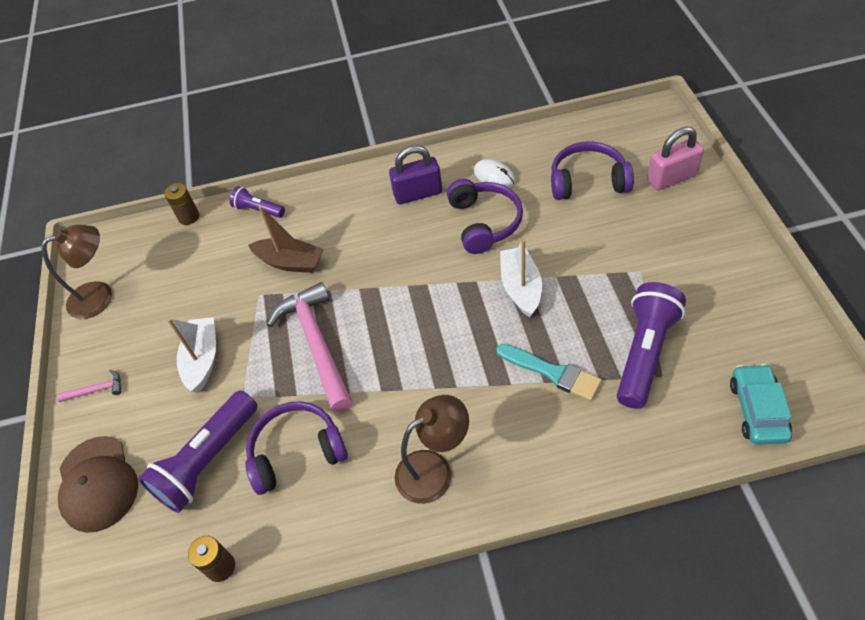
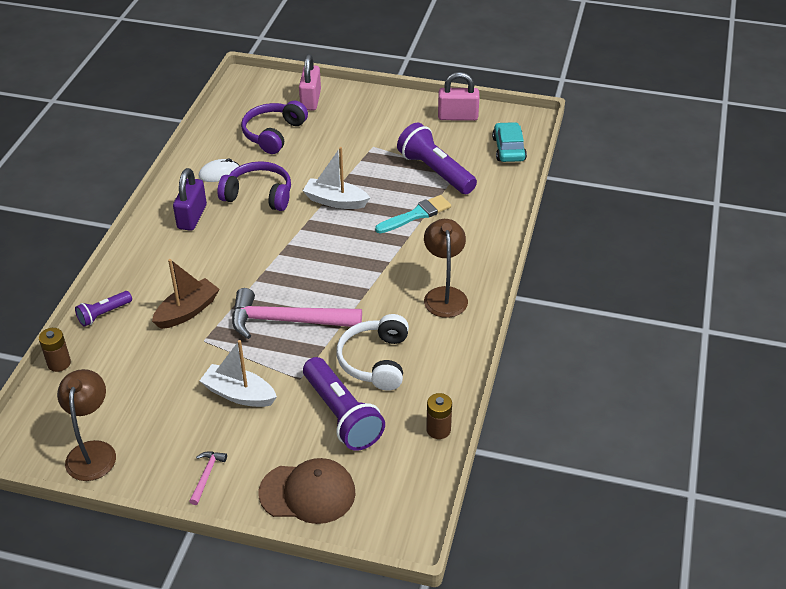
camera: 70 degrees left, 10 degrees down
purple headphones [245,401,348,495] -> white headphones [337,314,409,391]
turquoise car [730,364,792,445] -> turquoise car turned 60 degrees clockwise [492,122,527,162]
none -> pink padlock [438,72,480,121]

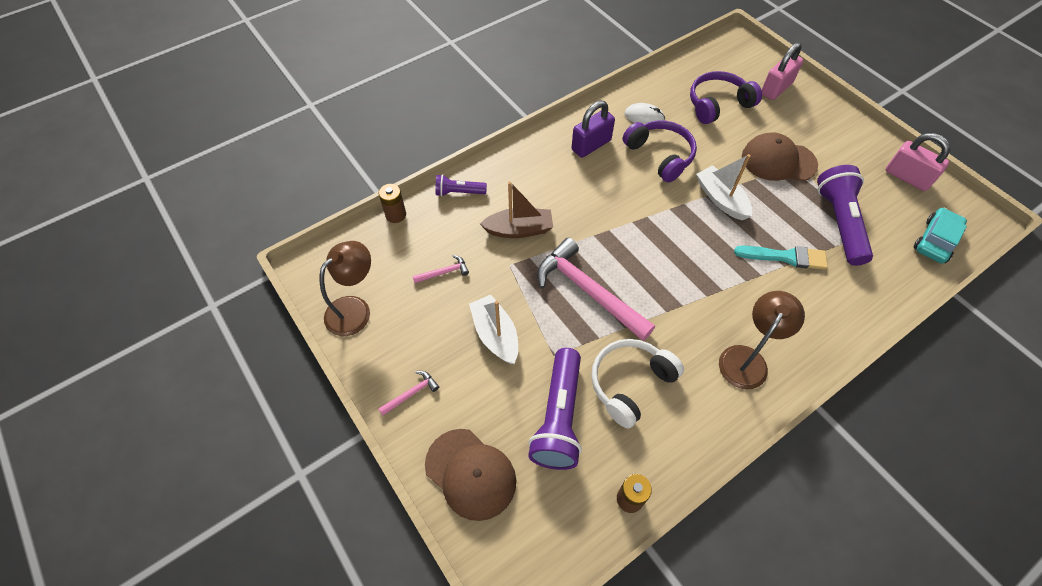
camera: 40 degrees right, 15 degrees up
none -> pink hammer [412,255,469,283]
none -> brown cap [742,132,818,181]

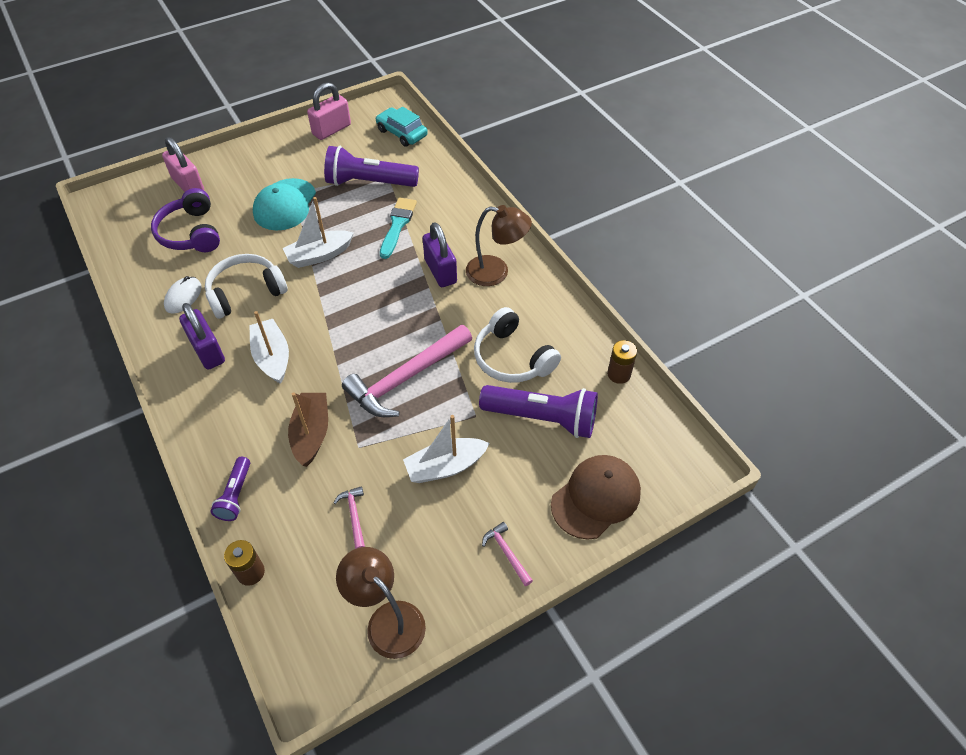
camera: 85 degrees left, 5 degrees down
purple headphones [623,120,697,183] -> white headphones [205,254,288,319]
brown lamp [719,291,805,389] -> brown lamp turned 150 degrees clockwise [466,205,532,286]
brown cap [742,132,818,181] -> turquoise cap [253,178,316,231]
none -> white boat [249,311,289,384]
none -> purple padlock [423,222,457,287]

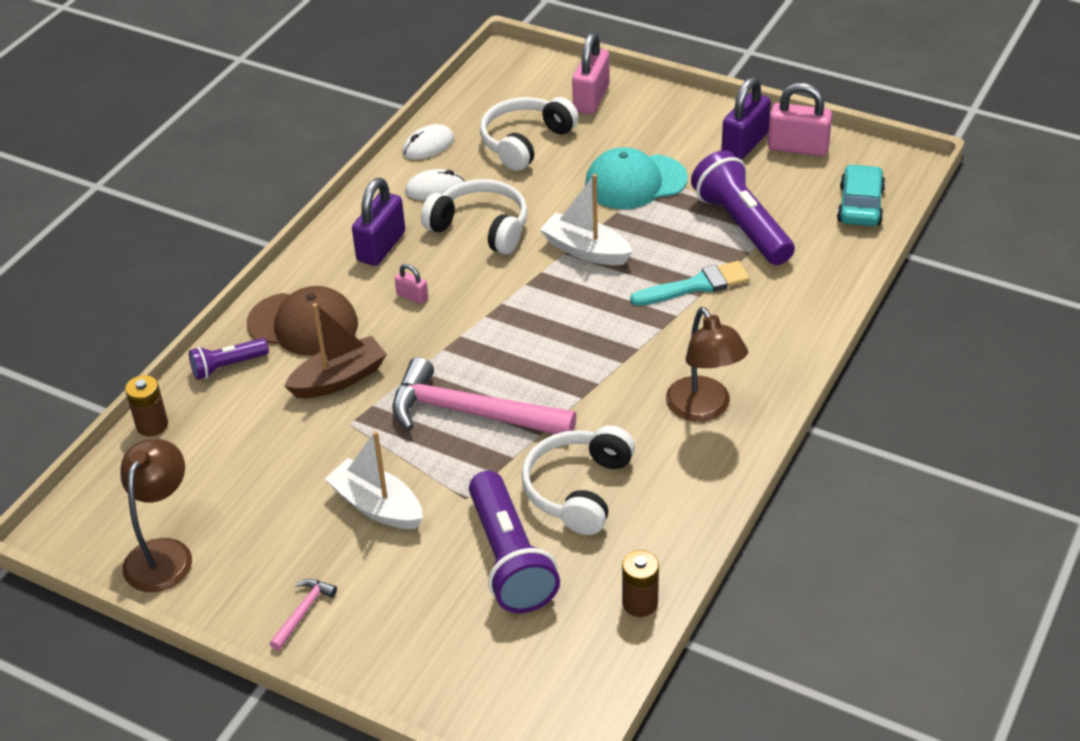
camera: 60 degrees right, 10 degrees down
purple headphones [151,188,220,252] -> white headphones [480,97,579,171]
white boat [249,311,289,384] -> pink padlock [395,264,428,304]
pink hammer [334,486,365,549] -> none
purple padlock [423,222,457,287] -> purple padlock moved to [721,77,771,160]
brown cap [551,455,641,540] -> brown cap moved to [247,286,358,356]
none -> white mouse [403,124,454,160]

